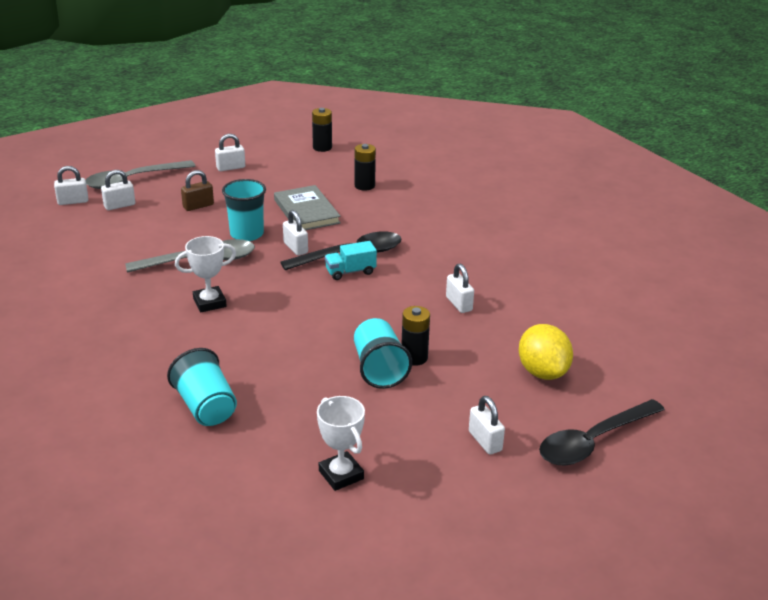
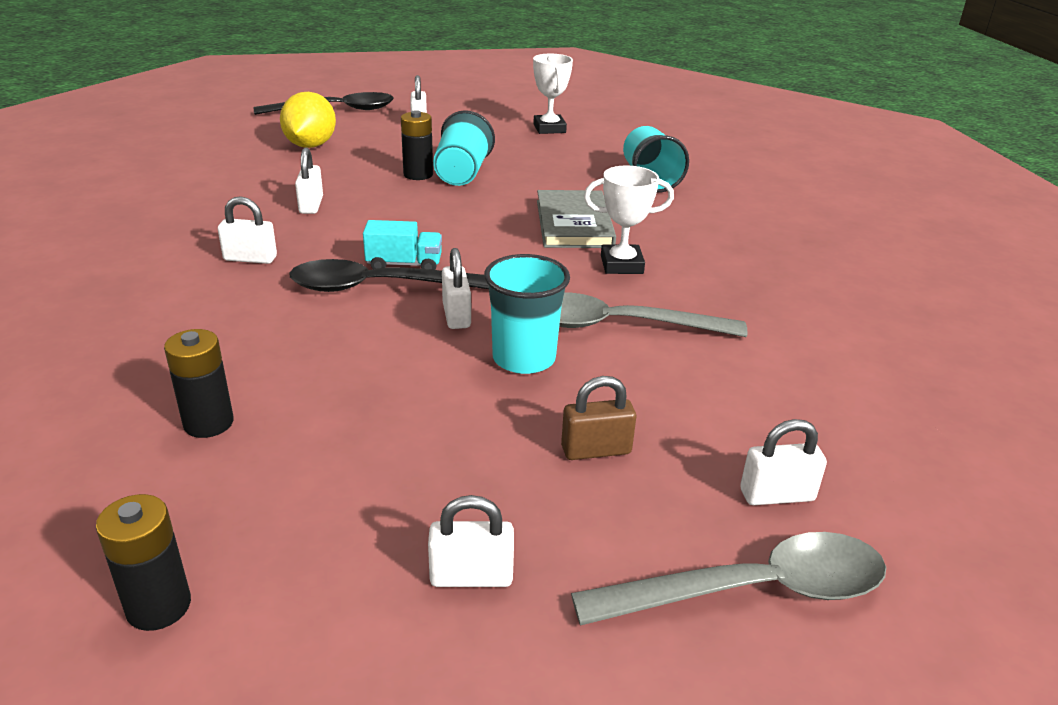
camera: 160 degrees left, 0 degrees up
white padlock [54,166,88,205] -> white padlock moved to [218,196,277,264]
grey book [274,185,341,230] -> grey book moved to [537,190,616,248]

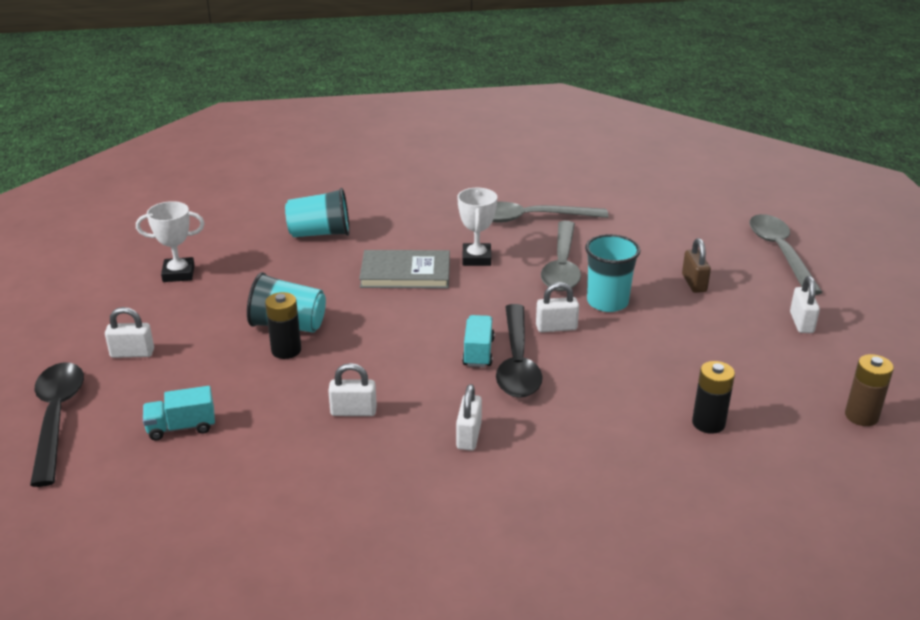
camera: 85 degrees left, 0 degrees up
black battery [96,494,191,631] -> brown battery [845,354,894,426]
yellow lemon [280,92,336,148] -> turquoise truck [143,386,215,441]
white padlock [740,419,827,505] -> none
none -> grey spoon [492,202,608,223]

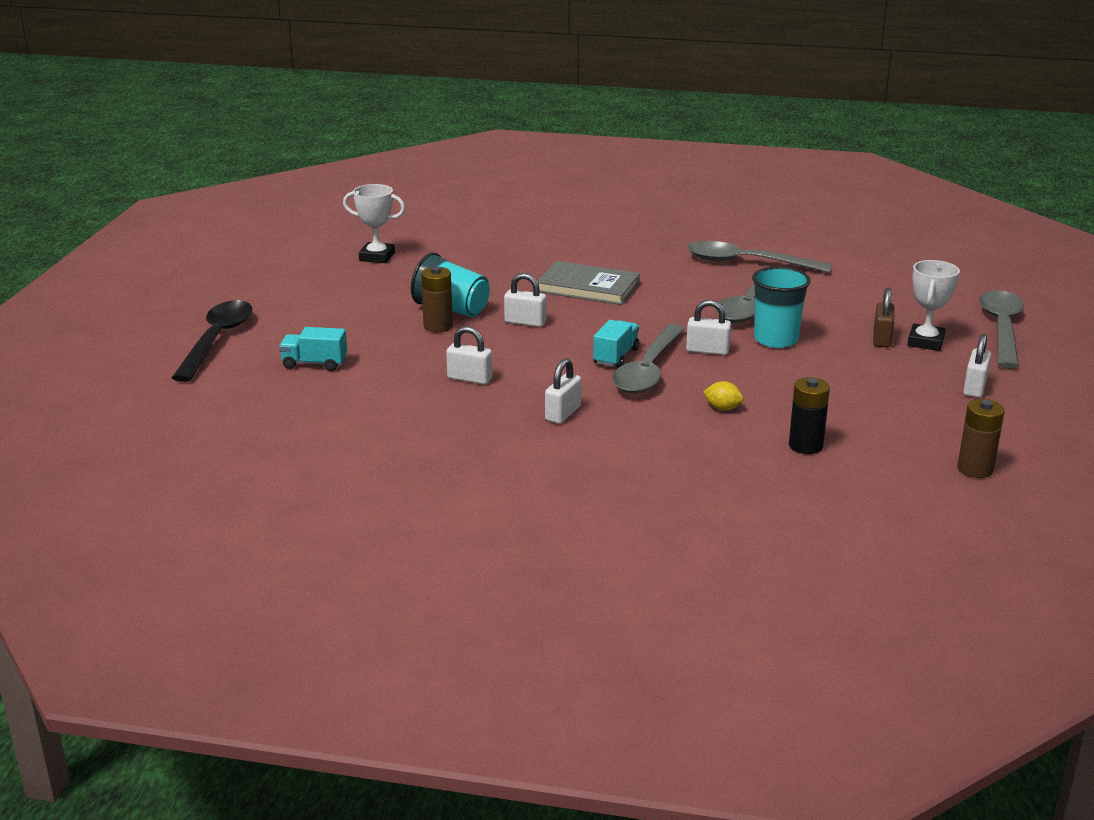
camera: 20 degrees right, 5 degrees down
white padlock [105,307,154,358] -> white padlock moved to [504,273,546,327]
black battery [265,292,301,359] -> brown battery [421,266,453,332]
turquoise cup [285,188,350,237] -> none
white trophy [457,188,497,266] -> white trophy moved to [907,260,960,351]
black spoon [496,304,543,398] -> grey spoon [612,324,685,393]
none -> yellow lemon [703,381,744,410]

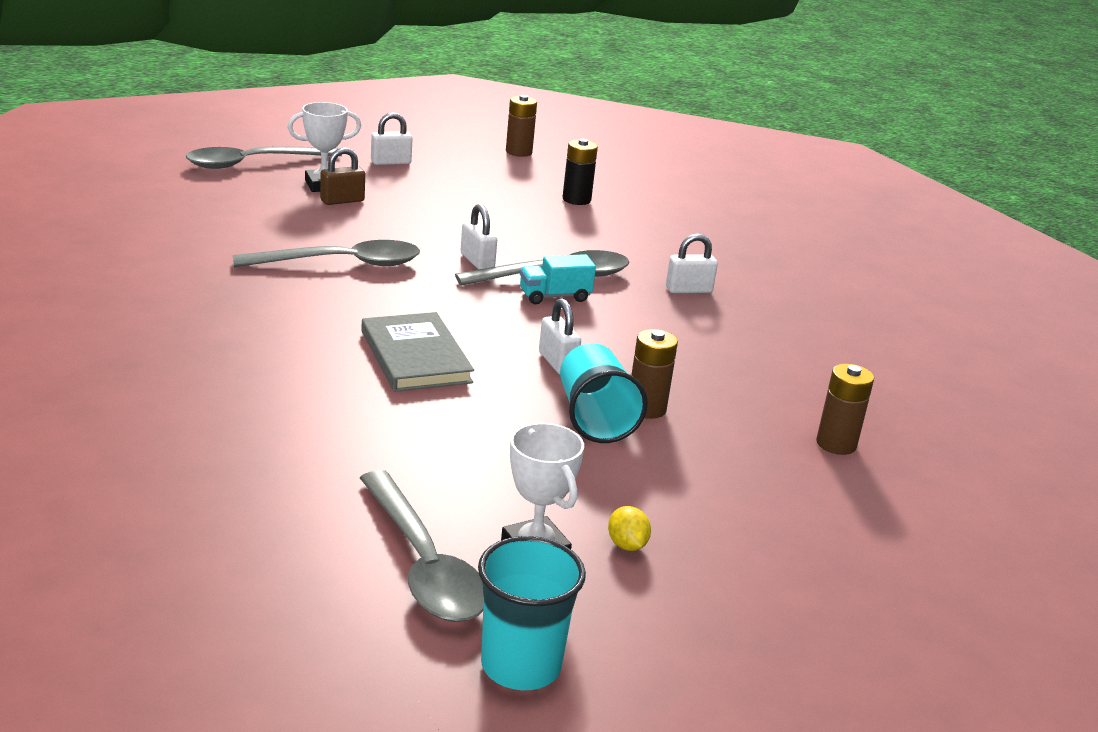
camera: 135 degrees left, 0 degrees up
black spoon [172,300,252,382] -> none
turquoise truck [279,327,347,371] -> brown battery [816,364,874,455]
white padlock [446,326,493,385] -> none
grey spoon [688,241,832,273] -> grey spoon moved to [360,470,484,622]
yellow lemon [703,381,744,410] -> yellow lemon moved to [608,506,651,551]
turquoise cup [752,267,811,348] -> turquoise cup moved to [478,536,586,690]

